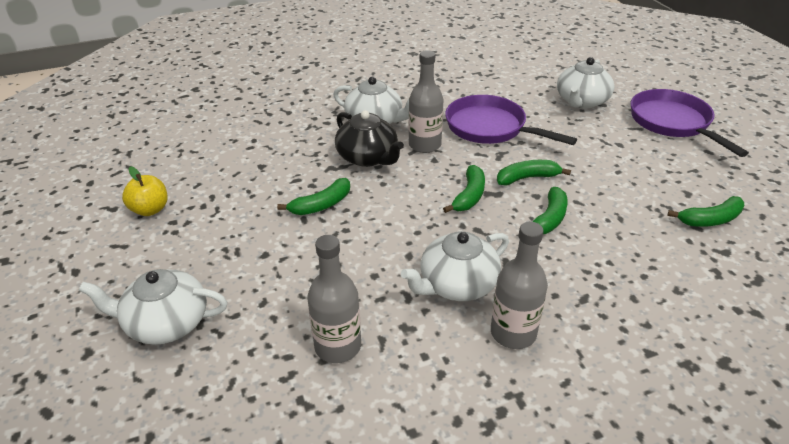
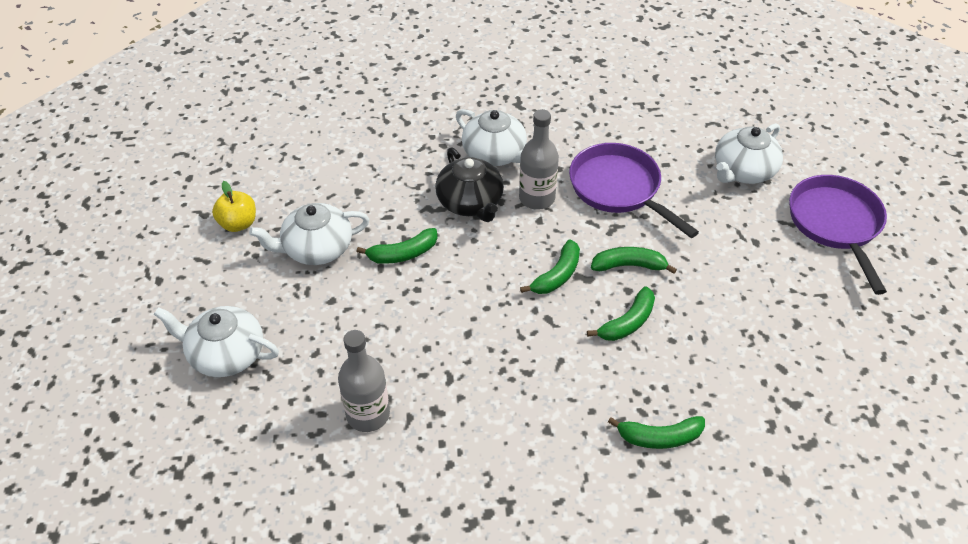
camera: 15 degrees right, 10 degrees up
white teapot [401,231,509,301] -> white teapot moved to [249,203,369,265]
grey bottle [491,222,548,349] -> none
green banana [668,196,745,227] -> green banana moved to [608,416,705,449]

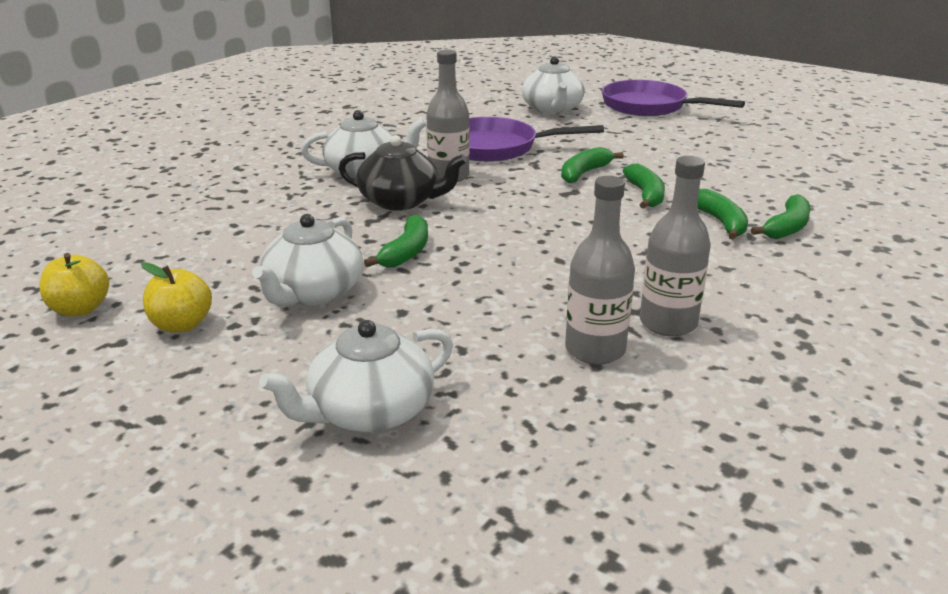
camera: 50 degrees left, 20 degrees down
green banana [520,239,580,294] -> green banana moved to [698,189,748,240]
none -> yellow apple [40,253,109,316]
none -> grey bottle [640,156,711,336]

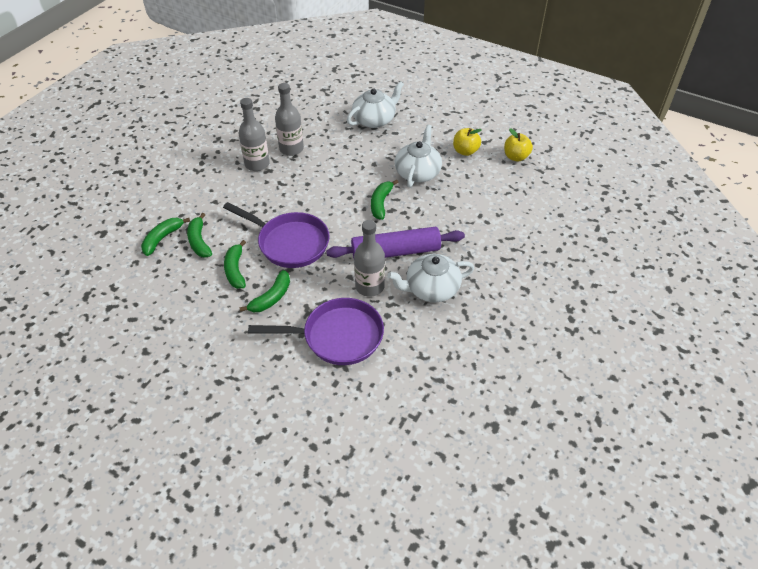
camera: 175 degrees right, 20 degrees up
black teapot [338,135,467,211] -> purple rolling pin [326,227,465,258]
white teapot [522,56,585,115] -> none
purple pan [602,80,745,116] -> purple pan moved to [223,202,330,268]

